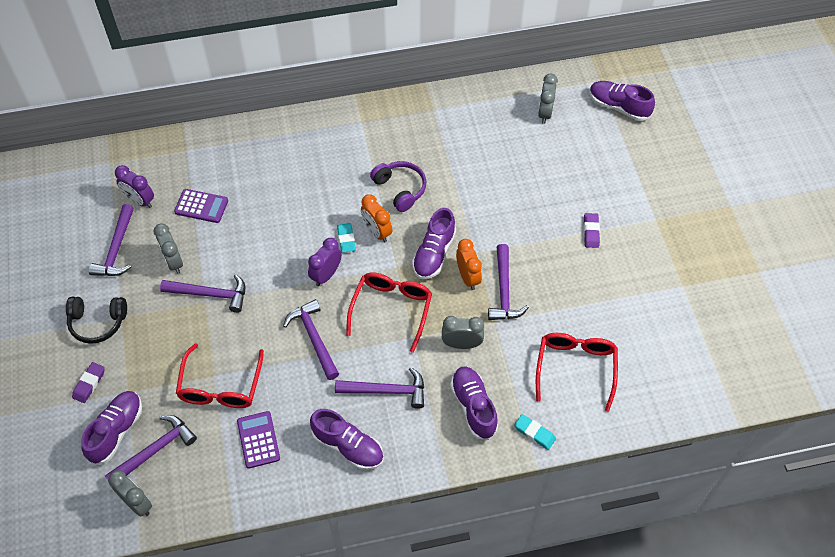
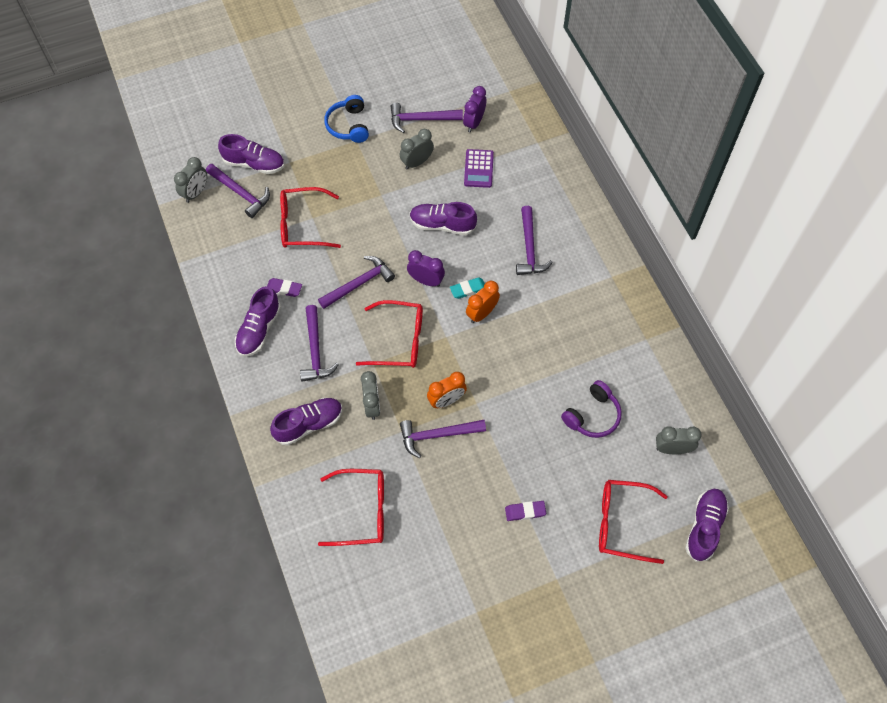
camera: 80 degrees right, 5 degrees up
black headphones [66,297,127,344] -> blue headphones [324,95,369,143]
purple eraser [72,362,105,403] -> purple eraser moved to [267,278,302,297]
purple hammer [160,274,245,313] -> purple hammer moved to [516,206,553,275]
purple calculator [237,411,280,469] -> none
purple headphones [370,161,426,212] -> purple headphones moved to [561,380,622,438]
purple shoe [412,208,456,279] -> purple shoe moved to [410,202,477,235]
turquoise eraser [514,414,556,450] -> none
none -> red glasses [599,480,668,564]

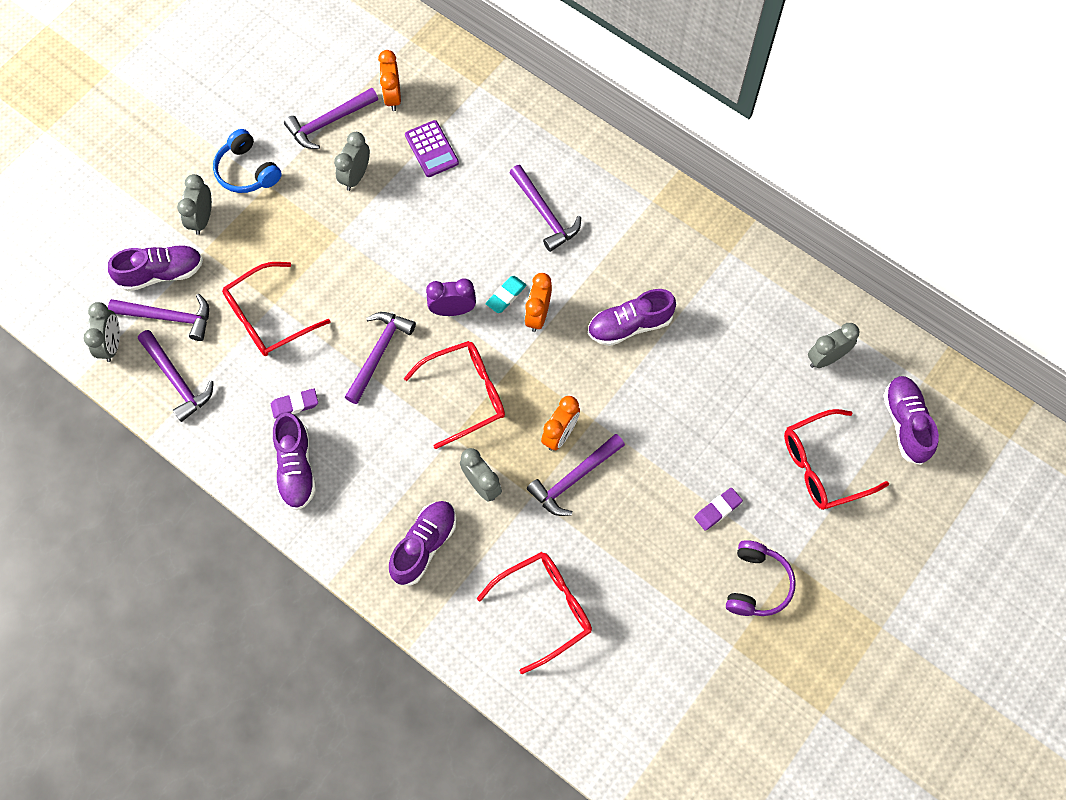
camera: 30 degrees left, 5 degrees up
purple hammer [300,305,339,382] -> purple hammer moved to [138,330,213,422]
purple shoe [410,202,477,235] -> purple shoe moved to [588,289,676,346]
purple clock [463,86,486,133] -> orange clock [378,50,401,111]
purple headphones [561,380,622,438] -> purple headphones moved to [726,540,796,616]
none -> grey clock [177,174,212,235]

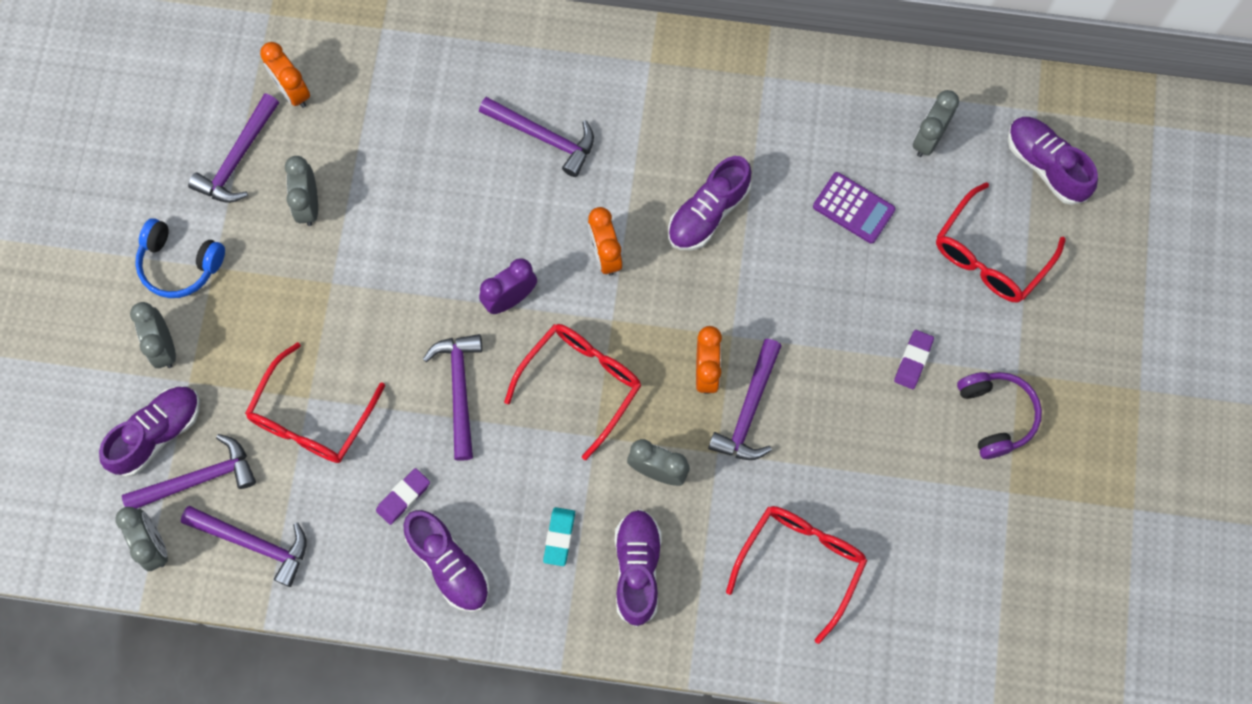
camera: 30 degrees left, 5 degrees up
purple calculator [405,120,459,177] -> purple calculator moved to [813,172,896,244]
turquoise eraser [485,276,527,313] -> turquoise eraser moved to [543,507,575,566]

